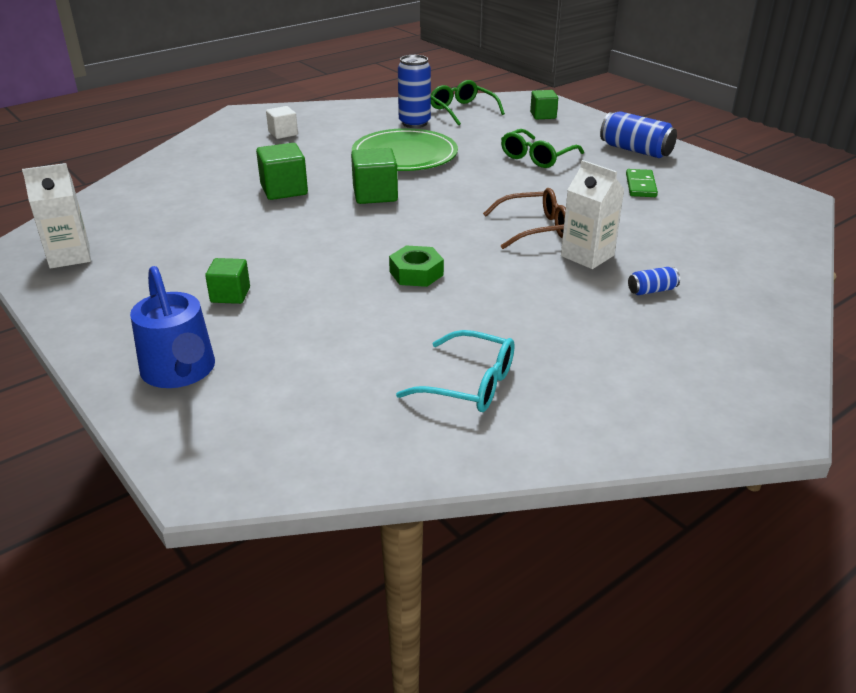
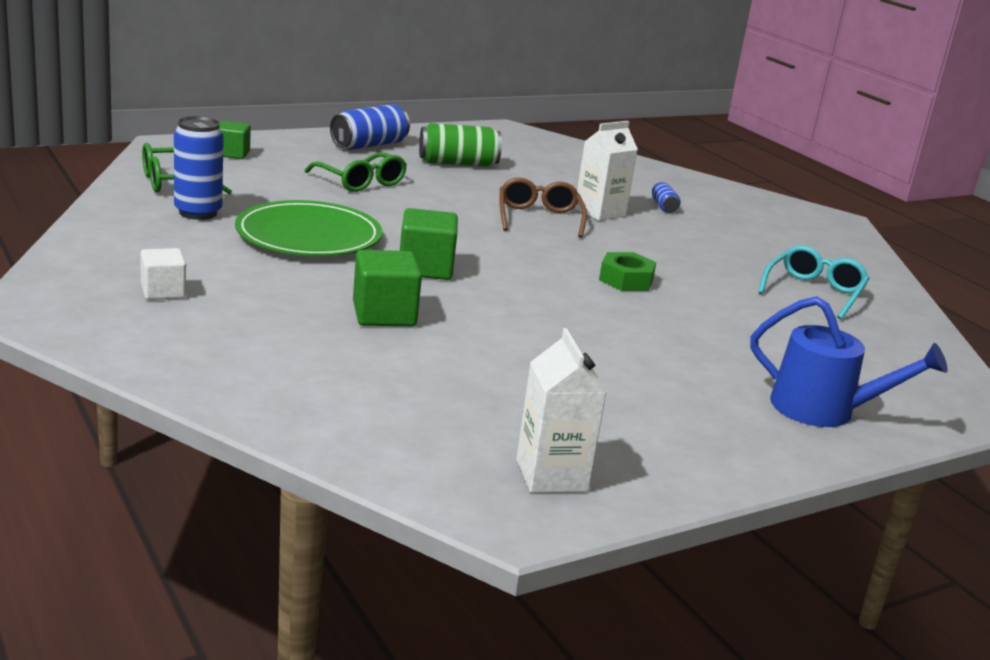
camera: 85 degrees left, 10 degrees down
blue watering can [130,266,215,388] -> blue watering can turned 45 degrees clockwise [750,296,948,427]
green cube [205,258,250,304] -> none
green domino [626,169,658,197] -> green can [419,123,502,166]

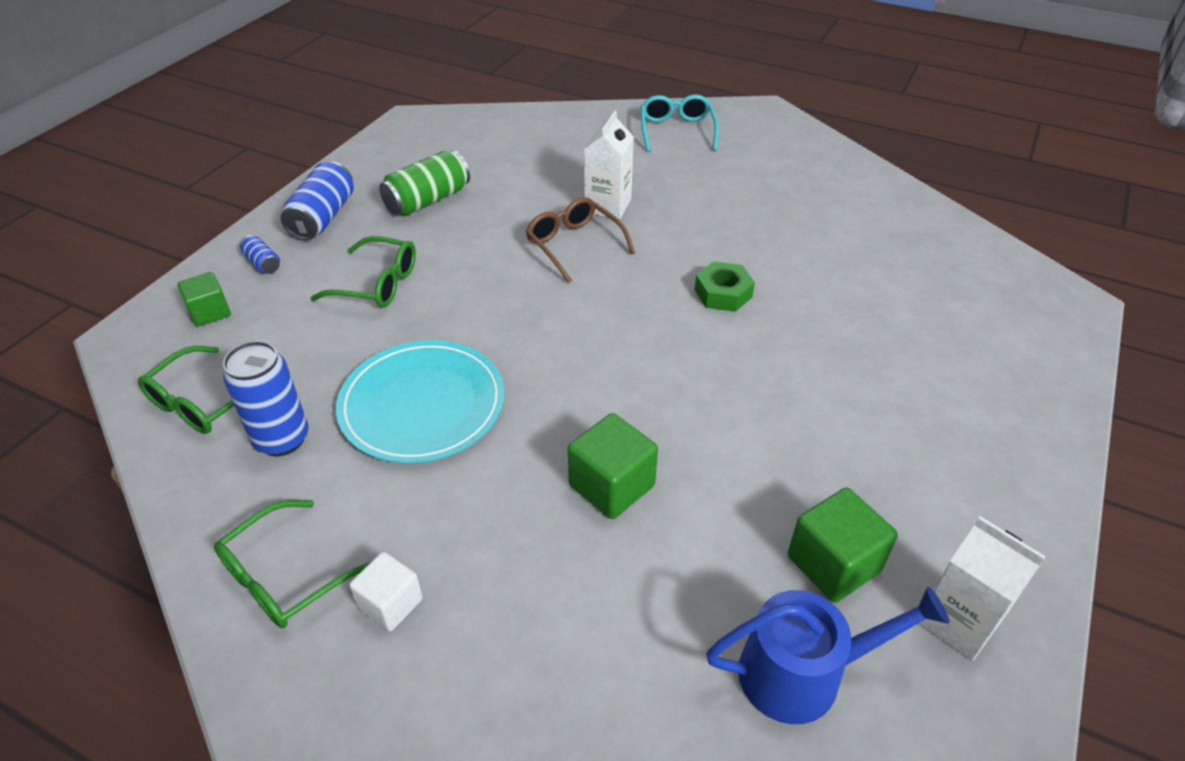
camera: 30 degrees left, 20 degrees up
green plate [235,200,382,256] -> turquoise plate [336,340,505,463]
green cube [400,208,458,280] -> green cube moved to [788,487,898,603]
blue can [652,182,681,213] -> blue can moved to [240,235,280,274]
blue watering can [750,296,948,427] -> blue watering can moved to [706,586,950,724]
turquoise glasses [758,245,870,320] -> turquoise glasses moved to [641,94,719,152]
none -> green glasses [214,500,372,628]

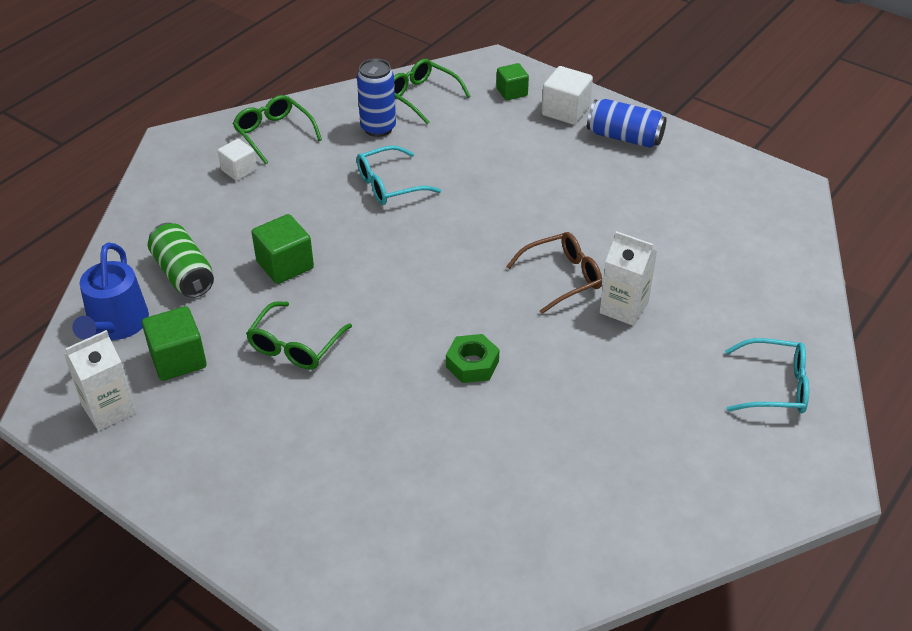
camera: 100 degrees right, 0 degrees up
blue can [240,235,280,274] -> white cube [542,66,593,125]
green glasses [311,236,416,308] -> green glasses moved to [246,301,352,369]
turquoise plate [336,340,505,463] -> turquoise glasses [357,145,441,205]
green can [379,150,470,216] -> green can moved to [148,223,214,298]

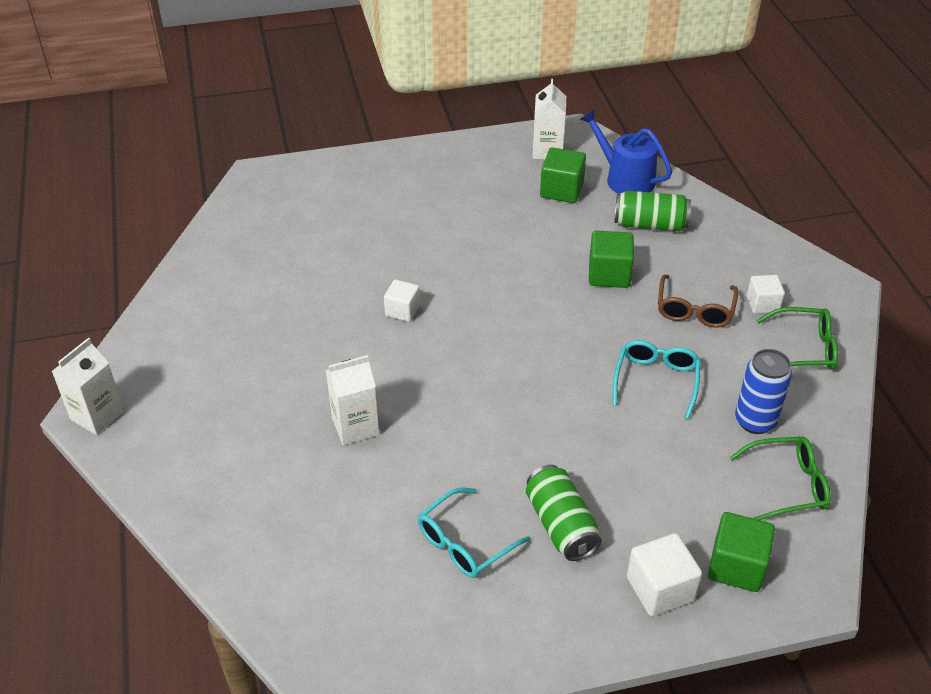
camera: 130 degrees right, 0 degrees up
green glasses [246,301,352,369] -> none
green nut [446,334,499,383] -> white cube [384,280,420,322]
green cube [496,63,529,100] -> green cube [708,512,775,592], size x1.51
brown glasses [506,232,602,314] -> brown glasses moved to [658,275,739,328]
blue can [587,99,667,148] -> none
turquoise glasses [725,338,809,413] -> turquoise glasses moved to [418,488,531,578]
none -> white carton [52,338,124,435]
none -> green can [526,465,602,561]

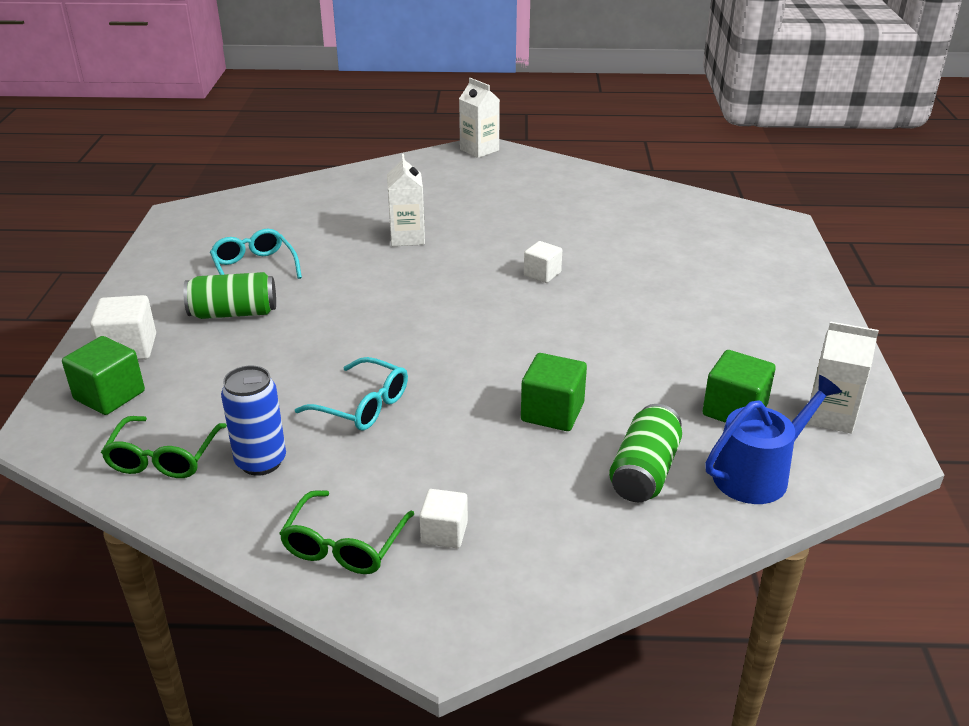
camera: 105 degrees right, 10 degrees down
brown glasses [658,275,739,328] -> none

